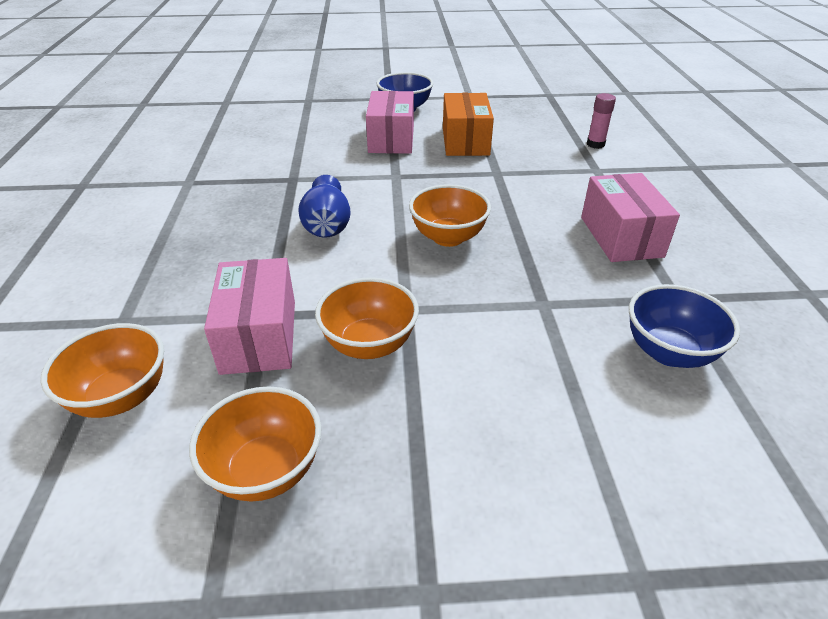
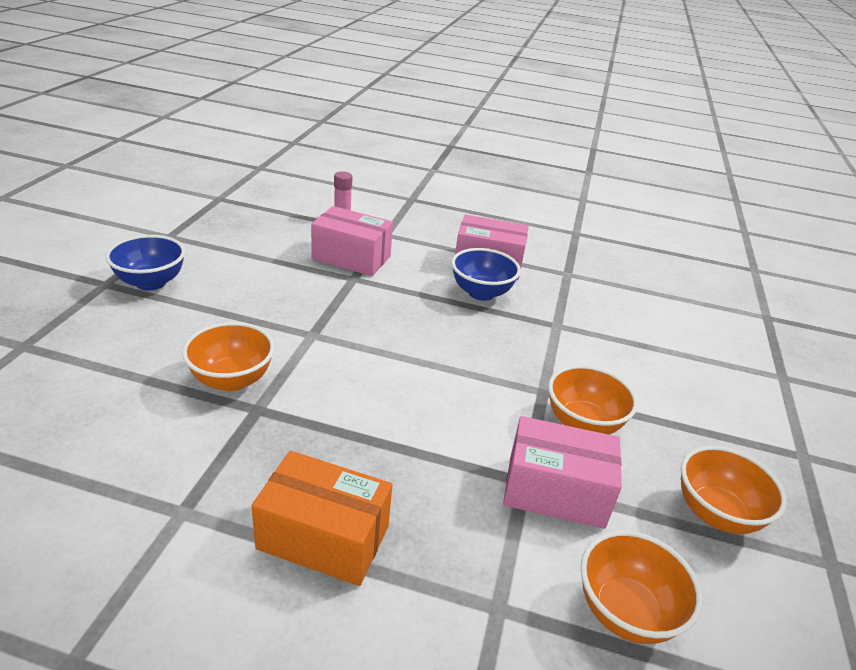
camera: 75 degrees left, 5 degrees down
blue vase [298,175,351,238] -> none
pink box [366,91,414,154] -> pink box moved to [311,206,393,276]
orange bowl [409,184,491,247] -> orange bowl moved to [182,322,275,391]
orange box [443,93,494,156] -> orange box moved to [251,451,392,586]
blue bowl [629,284,740,368] -> blue bowl moved to [451,248,521,301]

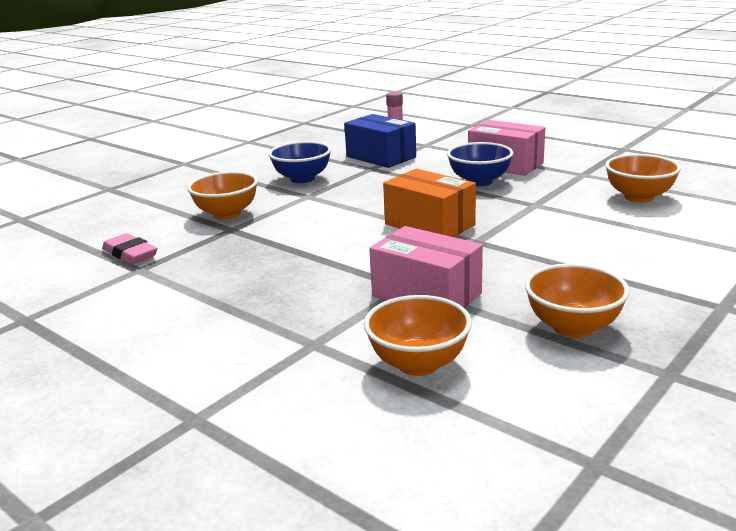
camera: 30 degrees right, 10 degrees down
blue bowl [105,235,185,290] -> blue bowl moved to [268,141,331,183]
orange box [251,451,392,586] -> orange box moved to [383,169,476,237]
pink box [311,206,393,276] -> blue box [344,114,416,168]
orange bowl [548,365,638,435] -> orange bowl moved to [605,154,681,203]
none -> pink eraser [102,233,157,264]

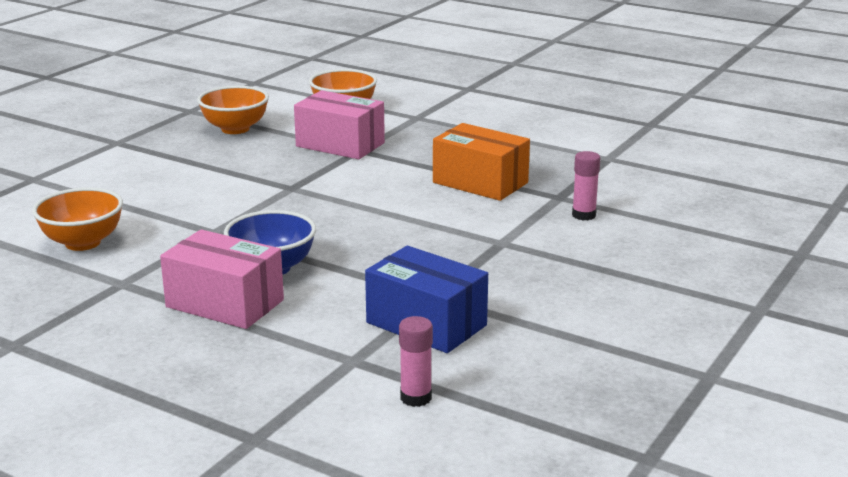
camera: 170 degrees right, 0 degrees up
pink eraser [102,233,157,264] -> none
orange bowl [187,171,258,220] -> pink glue stick [572,151,600,220]
blue bowl [268,141,331,183] -> none
orange box [383,169,476,237] -> orange box moved to [433,123,530,201]

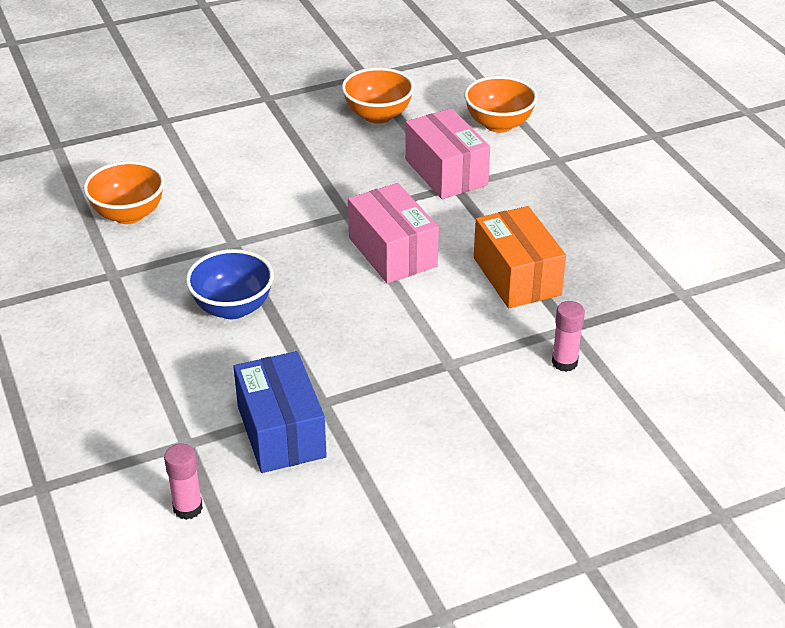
camera: 35 degrees right, 15 degrees up
pink box [160,229,284,329] -> pink box moved to [348,183,439,284]

